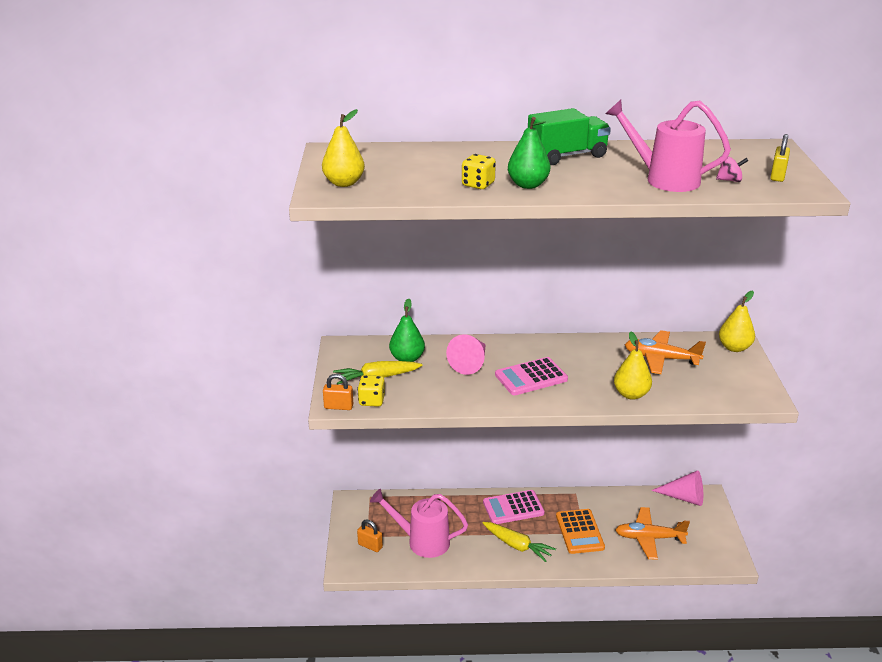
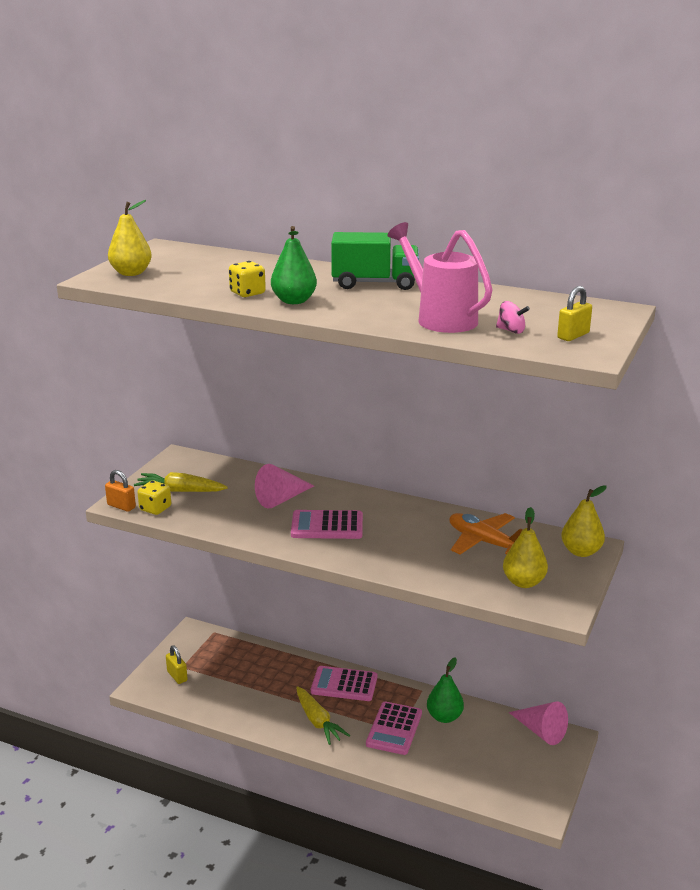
camera: 25 degrees right, 5 degrees down
orange padlock [357,519,383,552] -> yellow padlock [166,645,188,684]
pink watering can [370,489,468,558] -> none
green pear [389,298,425,362] -> green pear moved to [427,657,464,723]
orange calculator [556,509,605,554] -> pink calculator [366,702,422,755]
yellow pear [614,332,652,400] -> yellow pear moved to [503,507,548,588]
orange plane [616,507,690,560] -> none

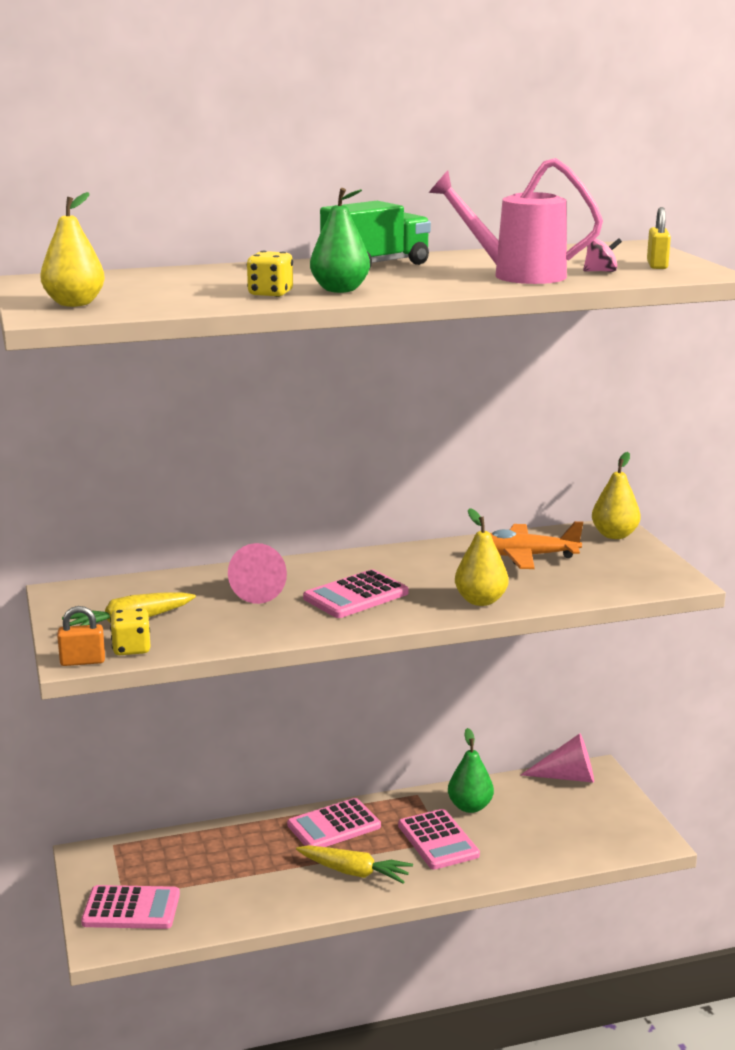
camera: 40 degrees left, 5 degrees down
yellow padlock [166,645,188,684] -> pink calculator [81,885,180,929]
yellow pear [503,507,548,588] -> yellow pear moved to [455,508,508,606]

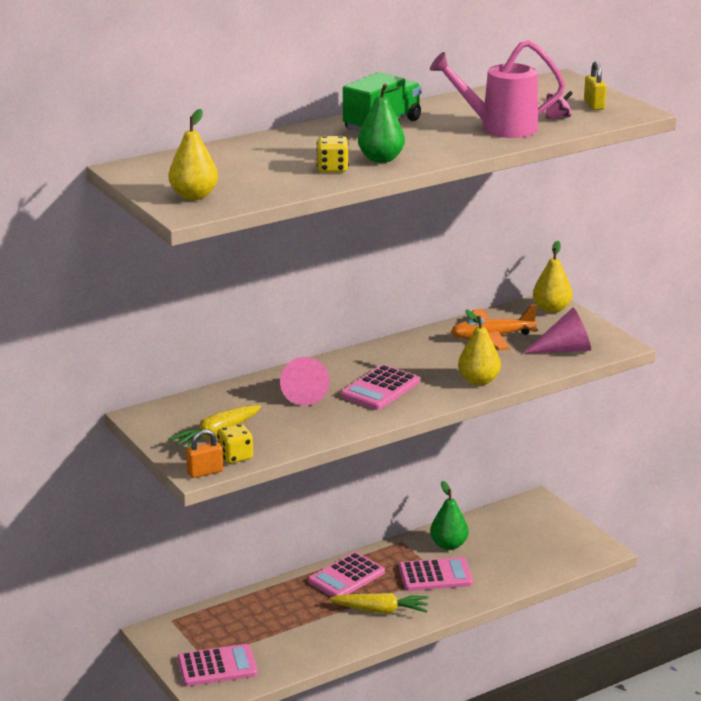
camera: 15 degrees left, 5 degrees up
pink calculator [398,809,480,870] -> pink calculator turned 60 degrees counterclockwise [399,557,473,591]
pink cone [521,733,594,783] -> pink cone moved to [522,308,591,354]

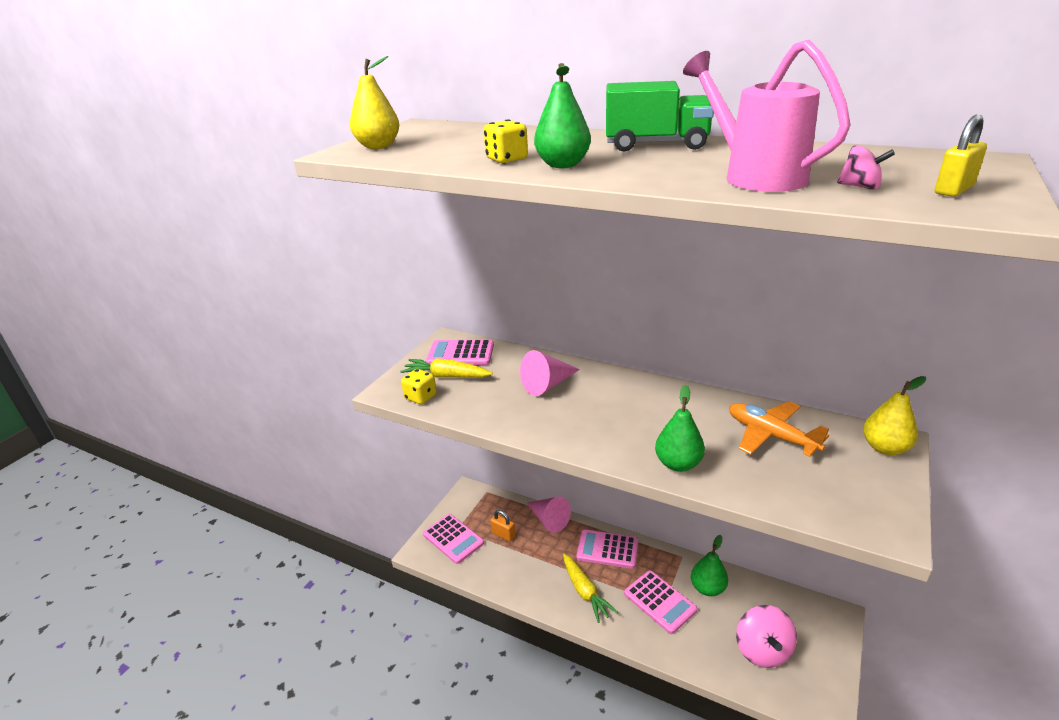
camera: 60 degrees right, 5 degrees up
orange padlock [186,429,223,478] -> orange padlock moved to [490,510,515,542]
pink calculator [340,365,420,410] -> pink calculator moved to [426,340,494,365]
yellow pear [458,310,501,386] -> green pear [655,385,705,472]
pink cone [522,308,591,354] -> pink cone moved to [527,497,571,533]
none -> pink spinning top [736,605,797,668]

